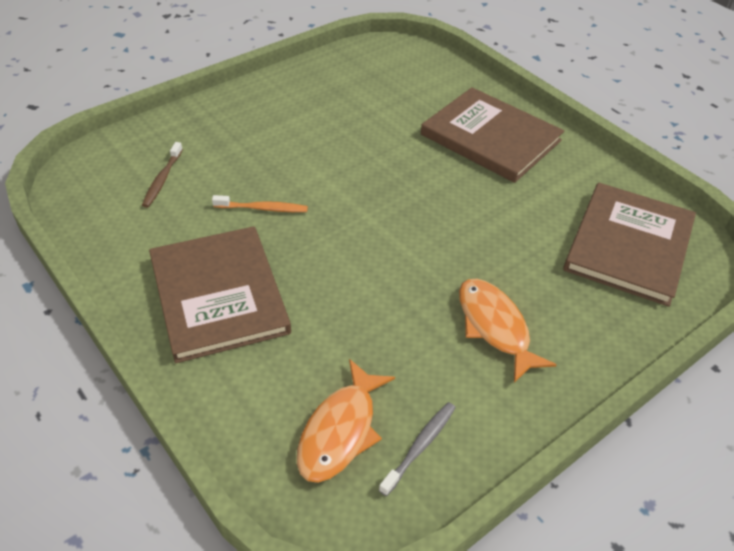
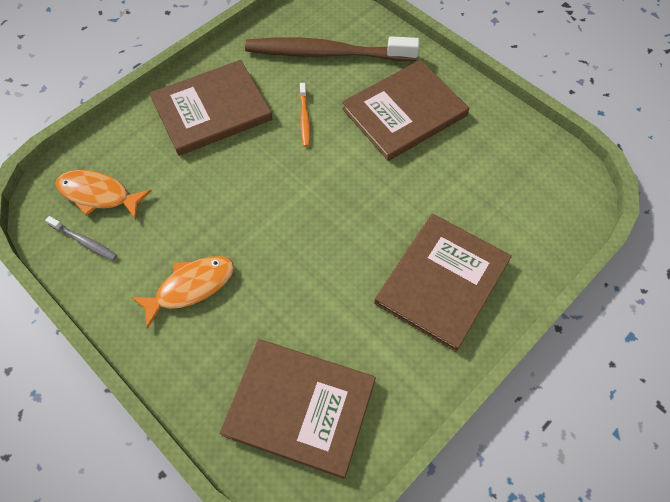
camera: 85 degrees right, 15 degrees up
brown toothbrush [142,142,183,208] -> brown toothbrush [245,36,419,61], size x2.43
none -> brown book [342,60,469,161]

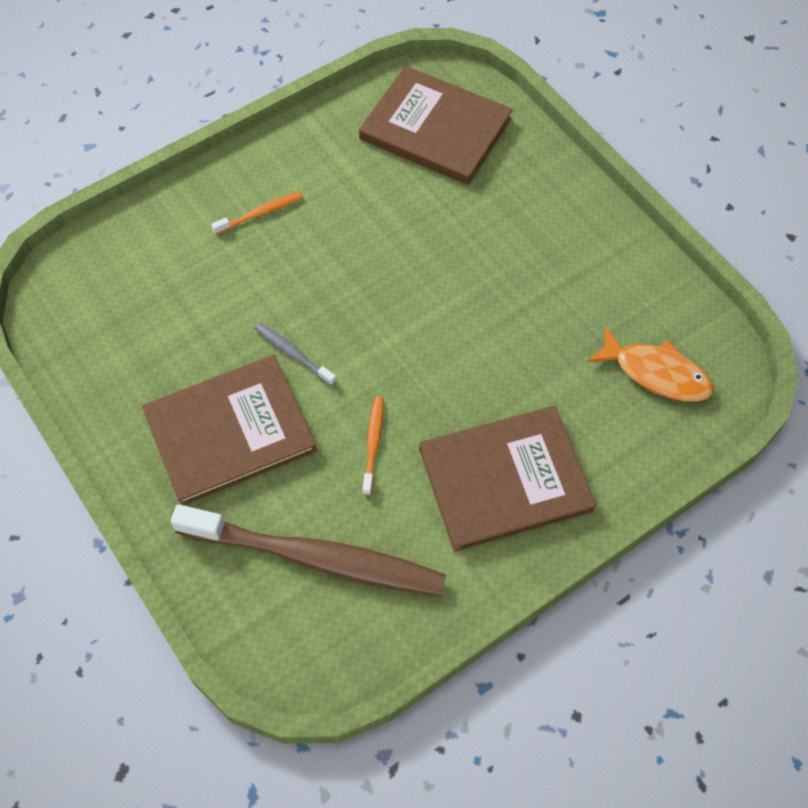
camera: 170 degrees left, 0 degrees up
grey toothbrush [45,216,117,261] -> grey toothbrush moved to [255,323,337,386]
orange fish [131,256,234,329] -> none
brown book [374,214,512,352] -> orange toothbrush [211,191,303,234]

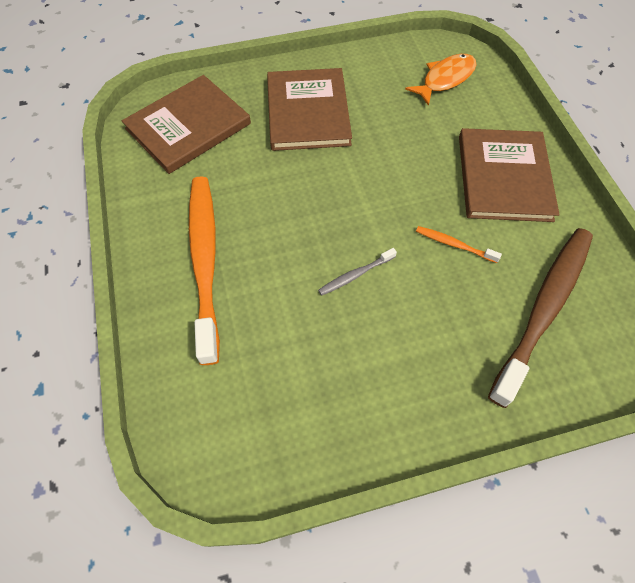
camera: 70 degrees left, 0 degrees up
brown book [142,355,317,505] -> brown book moved to [267,68,352,151]
orange toothbrush [211,191,303,234] -> orange toothbrush [189,176,220,365], size x2.43

